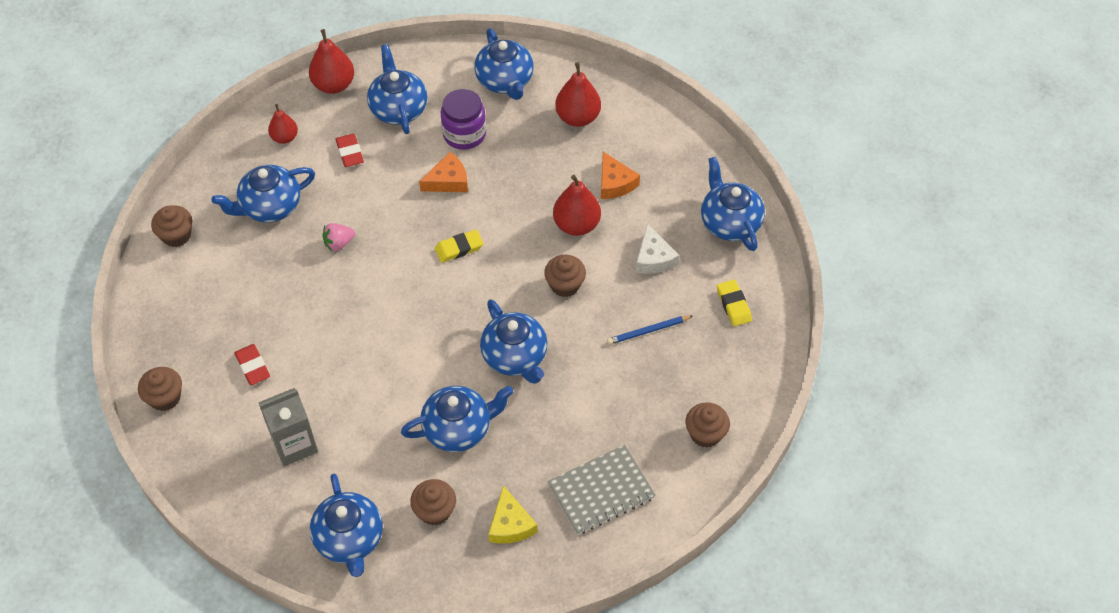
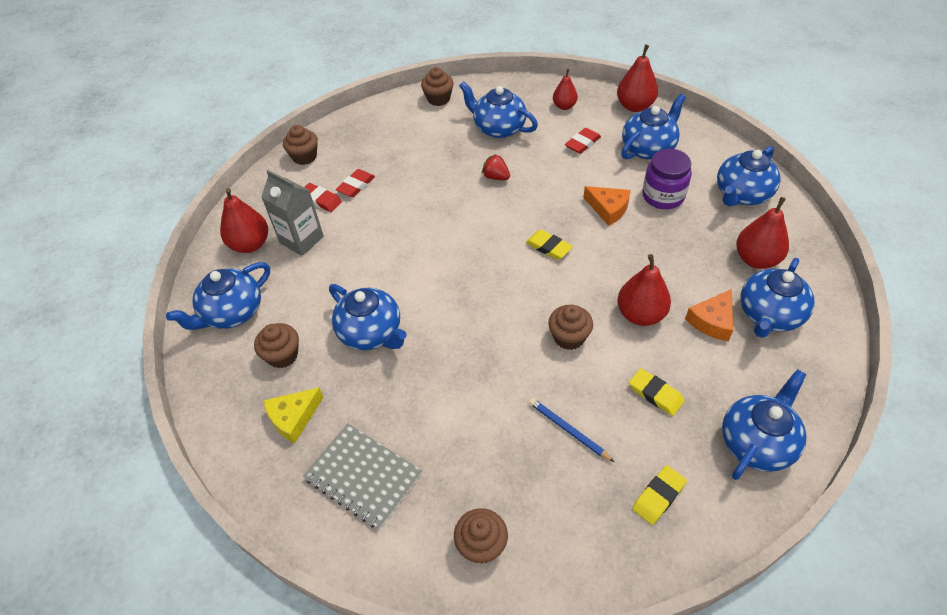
camera: 65 degrees right, 5 degrees down
pink strawberry [323,223,355,251] -> red strawberry [482,154,510,180]
blue teapot [480,299,547,384] -> blue teapot moved to [741,258,815,338]
white cheese [635,224,679,274] -> yellow eraser [629,368,685,416]
none -> red pear [220,188,268,253]
none -> red eraser [304,183,342,212]

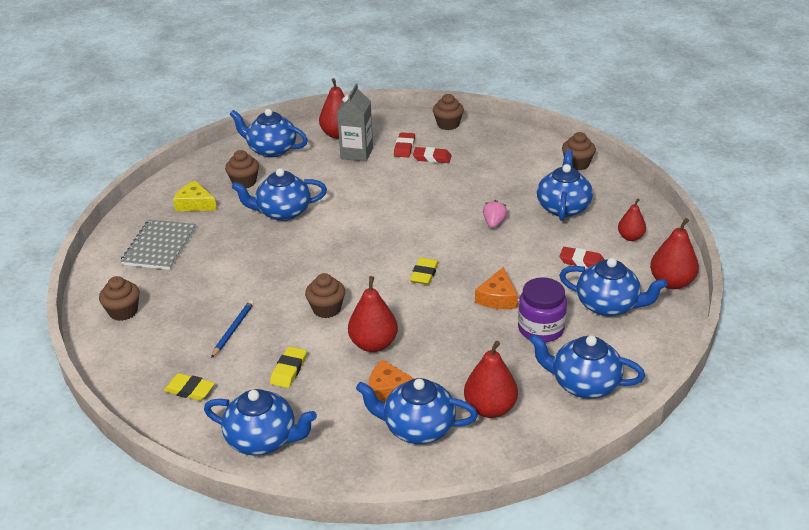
camera: 65 degrees right, 15 degrees down
blue teapot [329,284,407,350] -> blue teapot turned 60 degrees clockwise [232,168,327,221]
red strawberry [482,154,510,180] -> pink strawberry [483,200,508,228]

